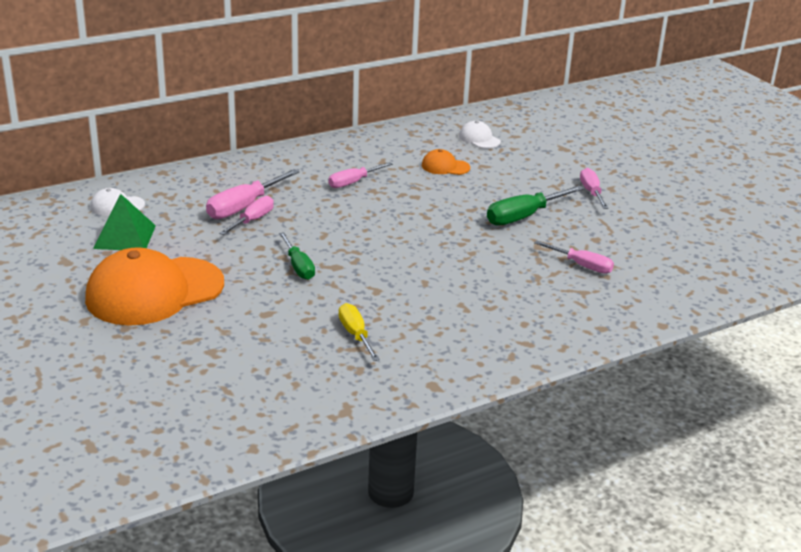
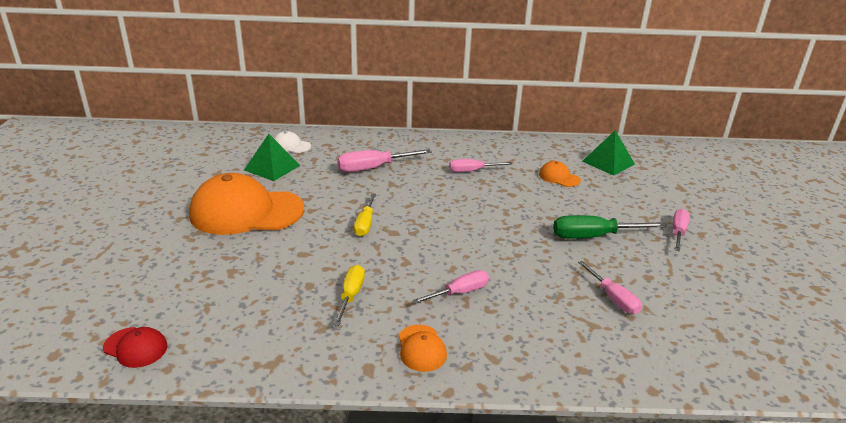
camera: 30 degrees right, 0 degrees up
pink screwdriver [219,196,274,235] -> pink screwdriver moved to [412,270,489,304]
green screwdriver [279,232,315,280] -> yellow screwdriver [354,193,376,236]
white cap [459,121,501,148] -> green pyramid [582,130,635,176]
none -> red cap [103,327,167,368]
none -> orange cap [399,325,447,372]

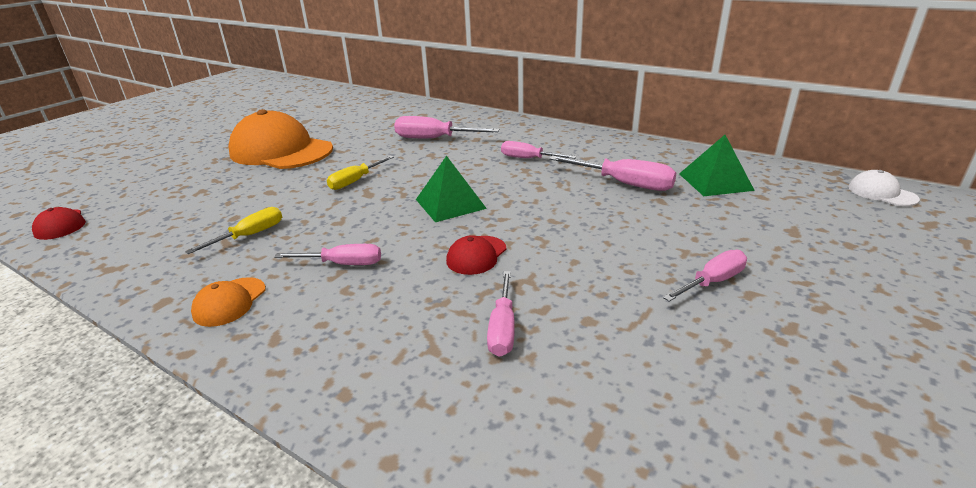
camera: 35 degrees right, 0 degrees up
green pyramid [244,134,301,181] -> green pyramid moved to [416,156,487,222]
white cap [274,131,311,153] -> white cap moved to [848,170,920,206]
orange cap [539,161,581,187] -> pink screwdriver [549,155,676,191]
green screwdriver [553,215,666,239] -> none
none -> red cap [446,235,506,275]

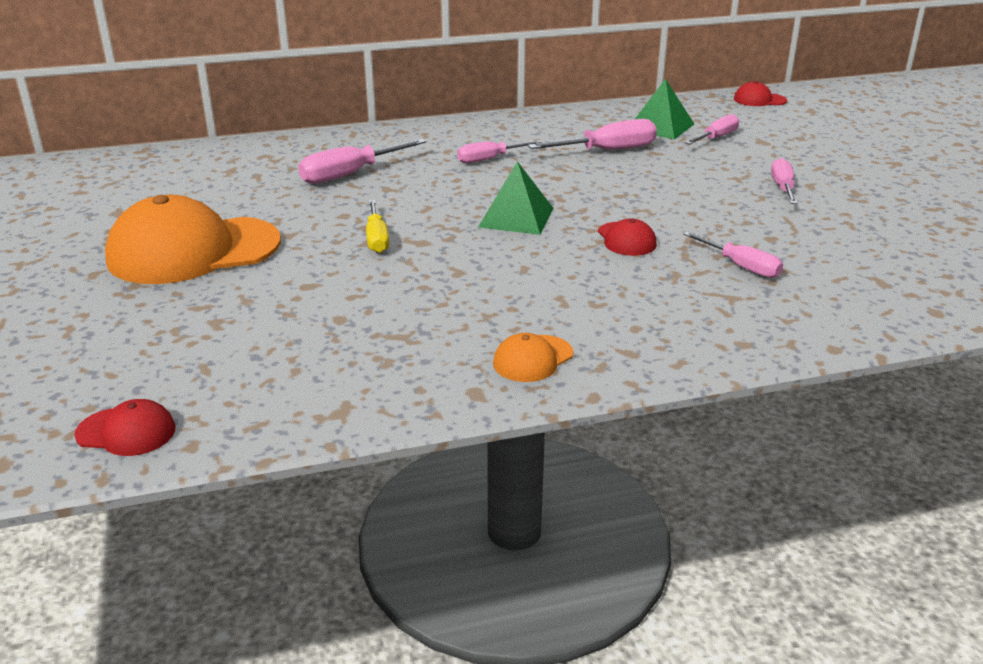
camera: 50 degrees left, 0 degrees up
yellow screwdriver [185,207,282,254] -> none
orange cap [191,277,266,327] -> orange cap turned 75 degrees clockwise [493,333,573,382]
pink screwdriver [274,244,381,265] -> pink screwdriver moved to [685,114,739,144]
white cap [848,170,920,206] -> red cap [734,81,787,106]

